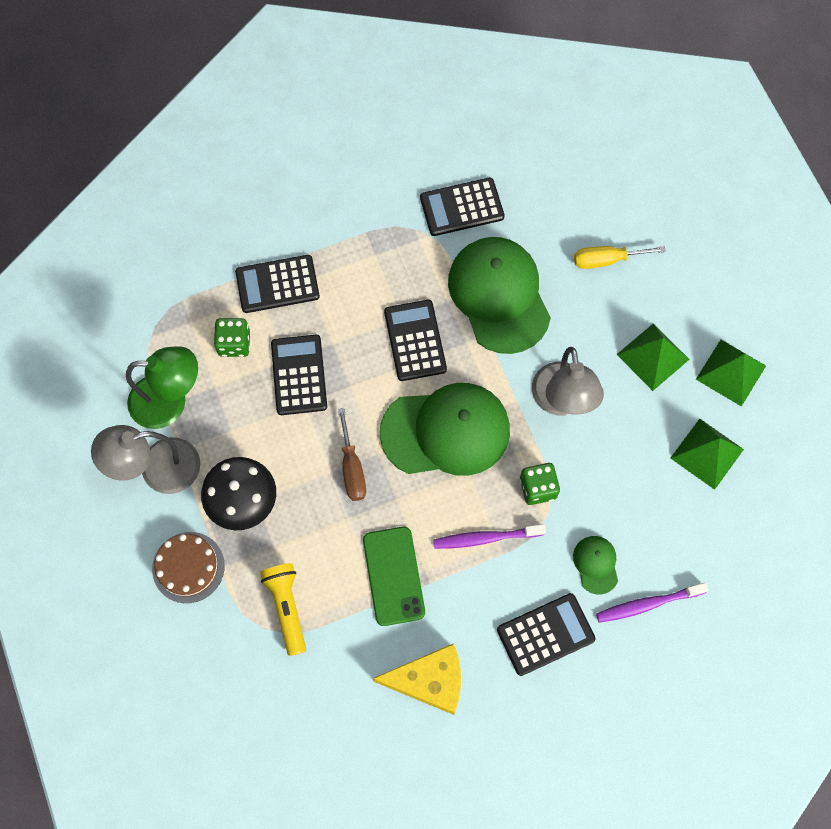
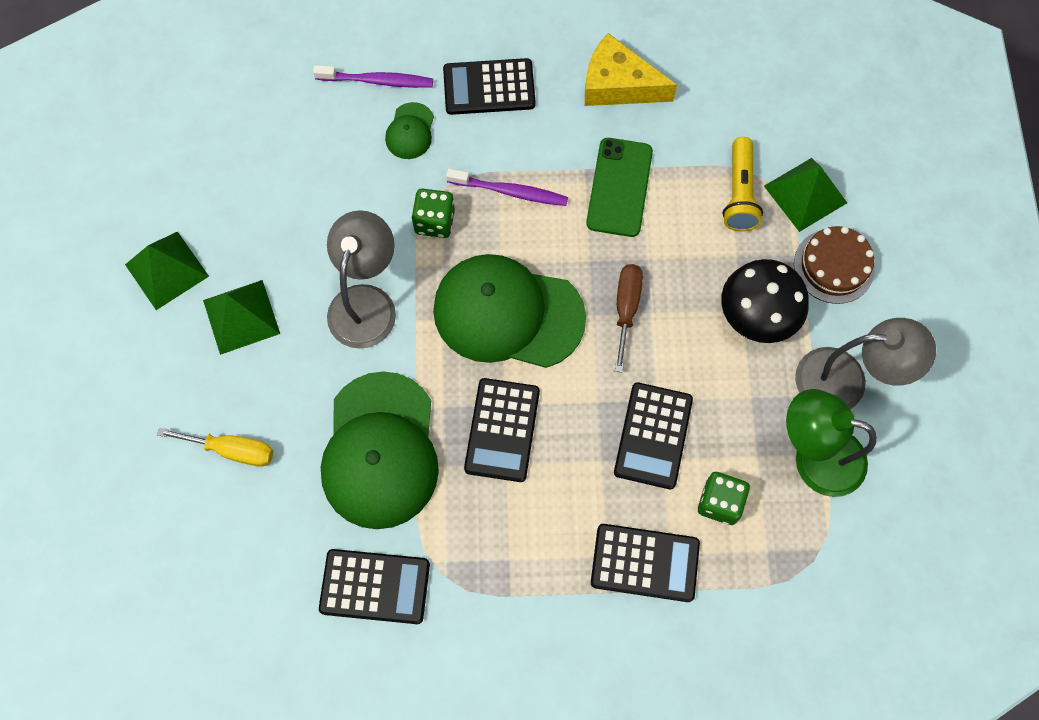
camera: 160 degrees left, 0 degrees up
green pyramid [671,419,744,490] -> green pyramid moved to [764,158,847,232]

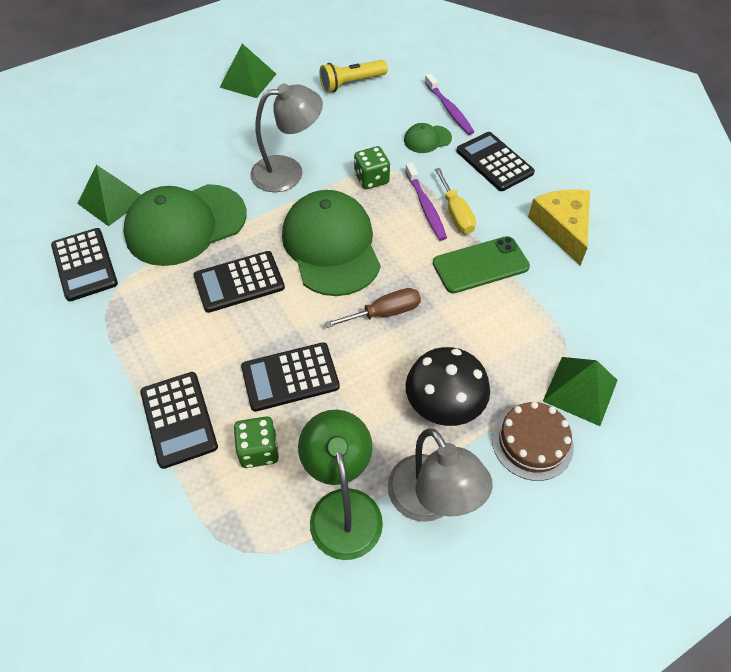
camera: 60 degrees right, 15 degrees down
yellow screwdriver [157,428,273,467] -> yellow screwdriver moved to [434,168,476,234]
green pyramid [203,280,280,355] -> green pyramid moved to [77,165,141,226]
yellow flashlight [723,137,763,231] -> yellow flashlight moved to [319,60,388,92]

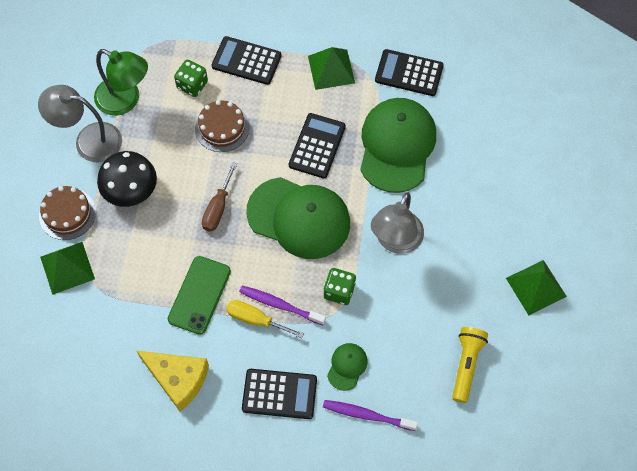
camera: 130 degrees right, 10 degrees up
green pyramid [77,165,141,226] -> green pyramid moved to [308,47,355,90]
black calculator [241,342,340,412] -> brown cake [195,100,249,152]

